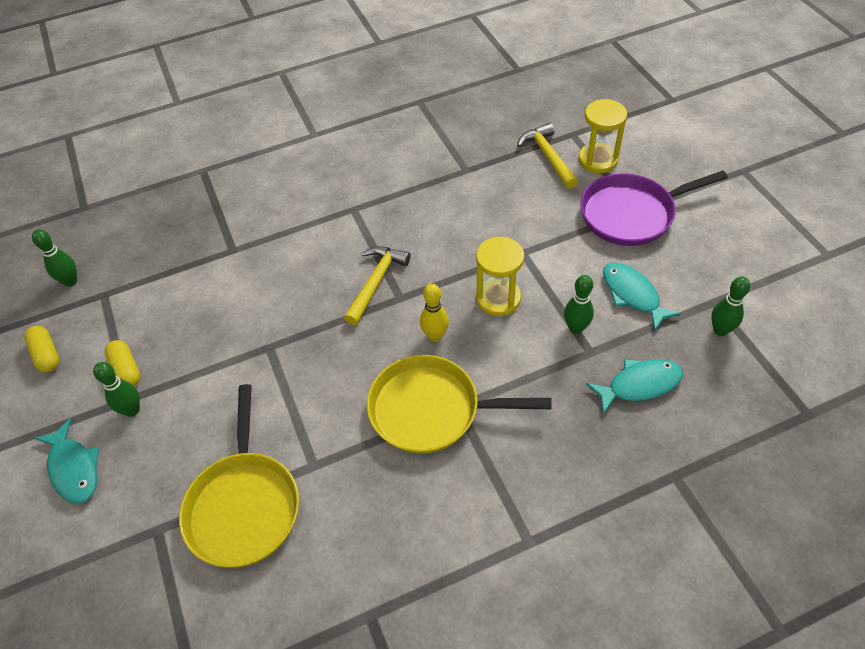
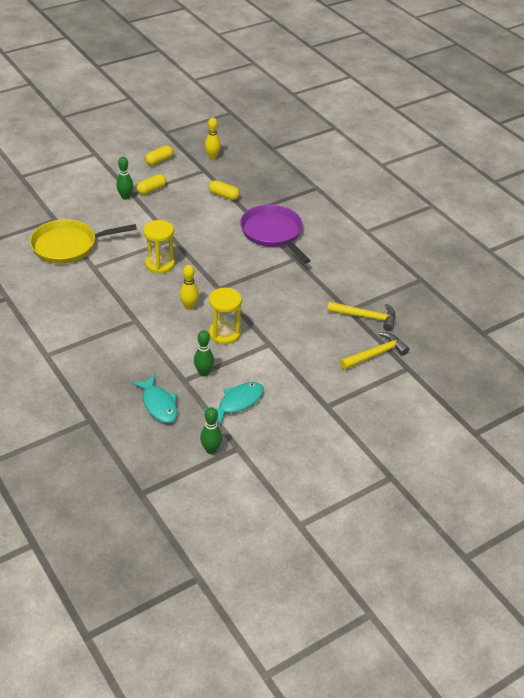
camera: 75 degrees right, 10 degrees down
green bowling pin [32,229,77,286] -> yellow bowling pin [205,118,221,159]
turquoise fish [35,418,100,504] -> none
yellow hammer [344,246,411,325] -> yellow hammer moved to [327,302,395,331]
yellow pan [367,355,552,454] -> none
yellow hourglass [578,99,627,173] -> yellow hourglass moved to [143,220,175,274]
purple pan [580,170,728,246] -> purple pan moved to [240,204,311,264]
none -> yellow capsule [209,180,240,200]

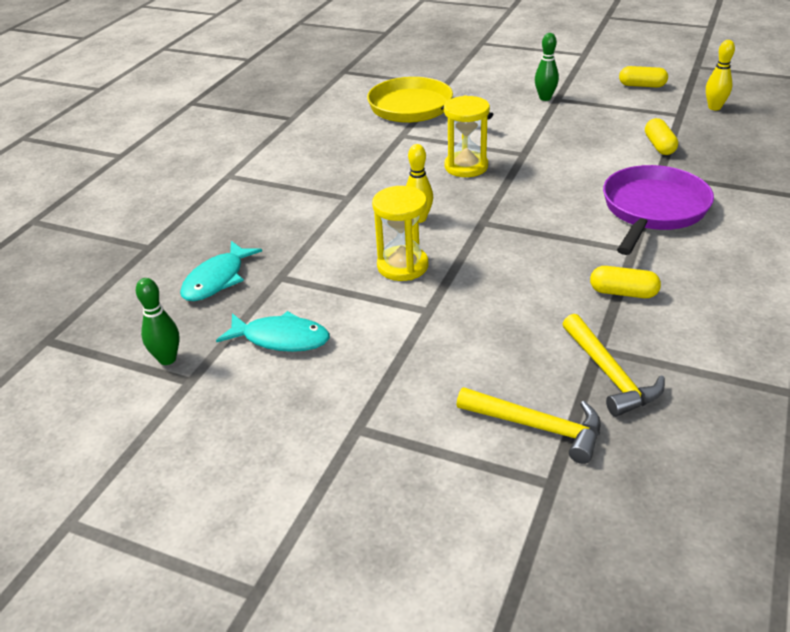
camera: 60 degrees right, 5 degrees down
yellow capsule [136,174,166,195] -> yellow capsule moved to [590,266,661,298]
green bowling pin [194,330,214,376] -> none

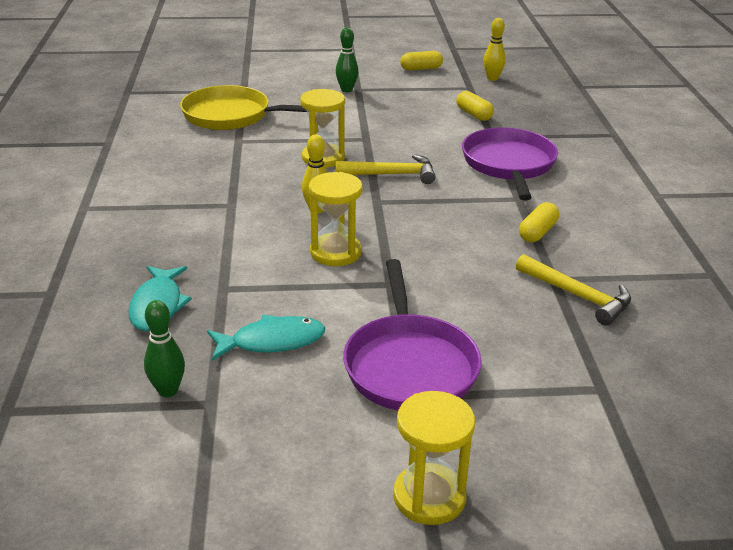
camera: 30 degrees left, 5 degrees down
yellow hammer [456,387,601,464] -> yellow hammer moved to [336,154,436,184]
yellow capsule [590,266,661,298] -> yellow capsule turned 45 degrees counterclockwise [519,202,559,242]
none -> purple pan [343,259,482,411]
none -> yellow hourglass [393,391,475,525]

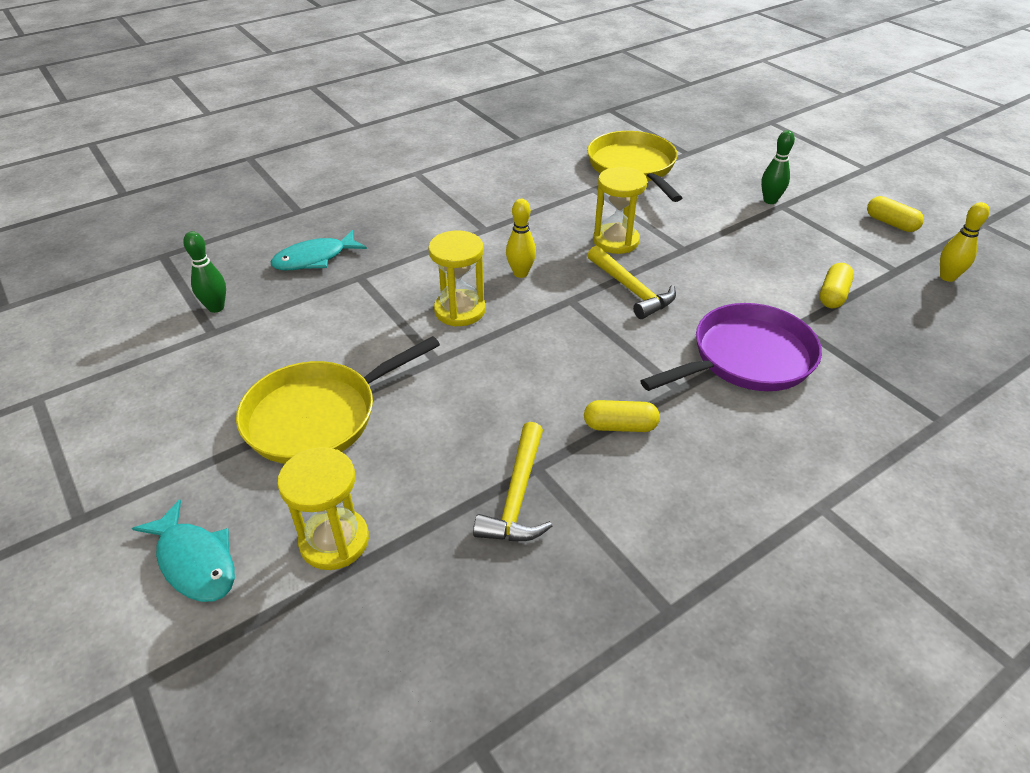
camera: 60 degrees right, 10 degrees up
turquoise fish [207,315,325,361] -> turquoise fish moved to [132,499,235,602]
purple pan [343,259,482,411] -> yellow pan [236,336,440,464]
yellow hourglass [393,391,475,525] -> yellow hourglass moved to [277,447,369,570]

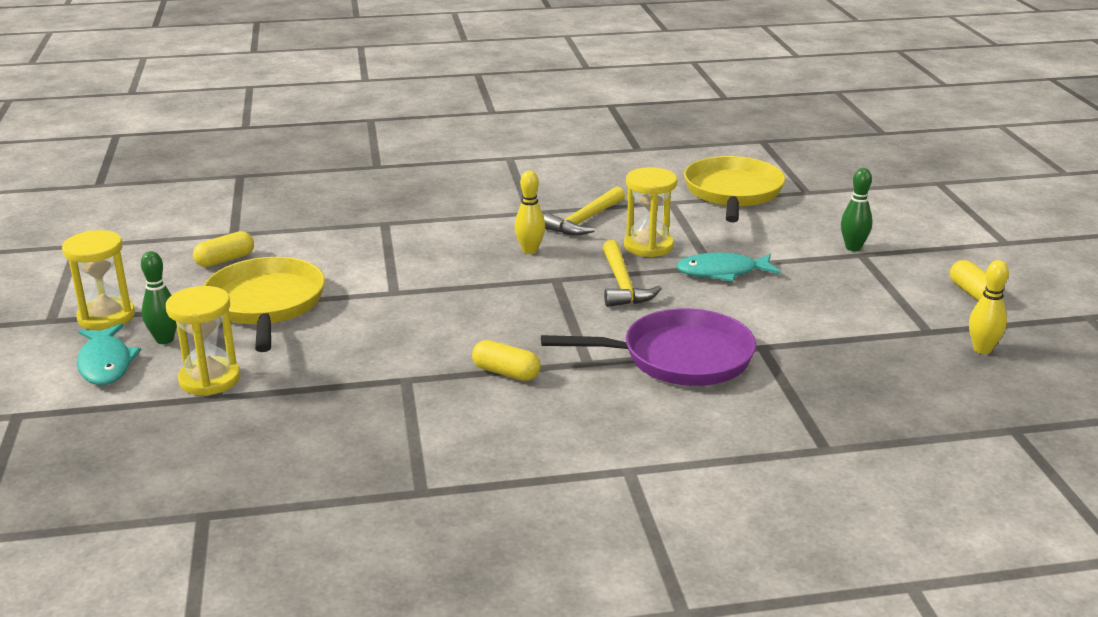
camera: 25 degrees right, 15 degrees down
green bowling pin [183,231,226,313] -> green bowling pin moved to [141,251,177,344]
yellow pan [236,336,440,464] -> yellow pan turned 90 degrees clockwise [204,257,325,352]
turquoise fish [271,230,367,270] -> turquoise fish moved to [676,253,781,282]
yellow hourglass [428,230,486,326] -> yellow hourglass moved to [62,230,135,330]
yellow hammer [473,422,552,541] -> yellow hammer moved to [543,186,625,235]
yellow capsule [820,263,854,308] -> yellow capsule moved to [193,231,254,267]

